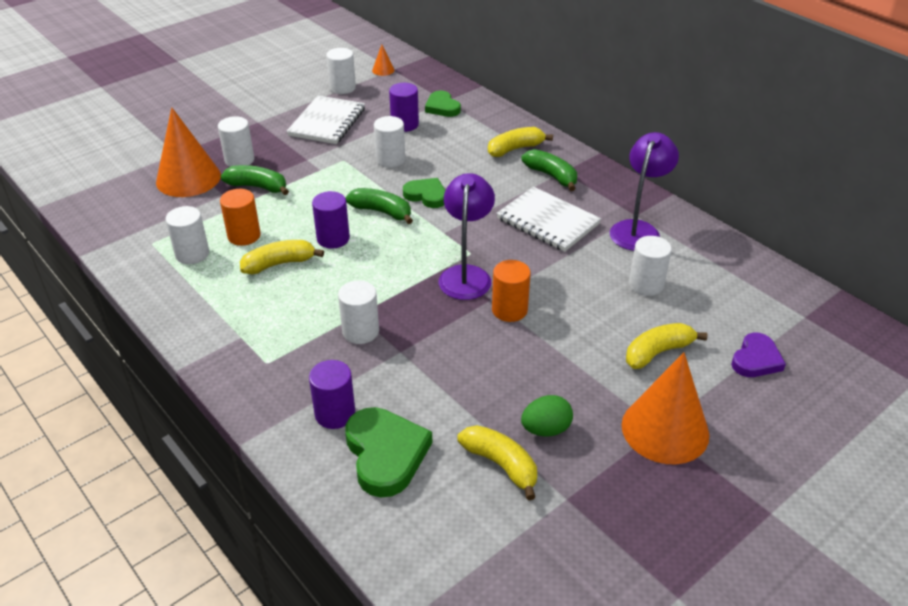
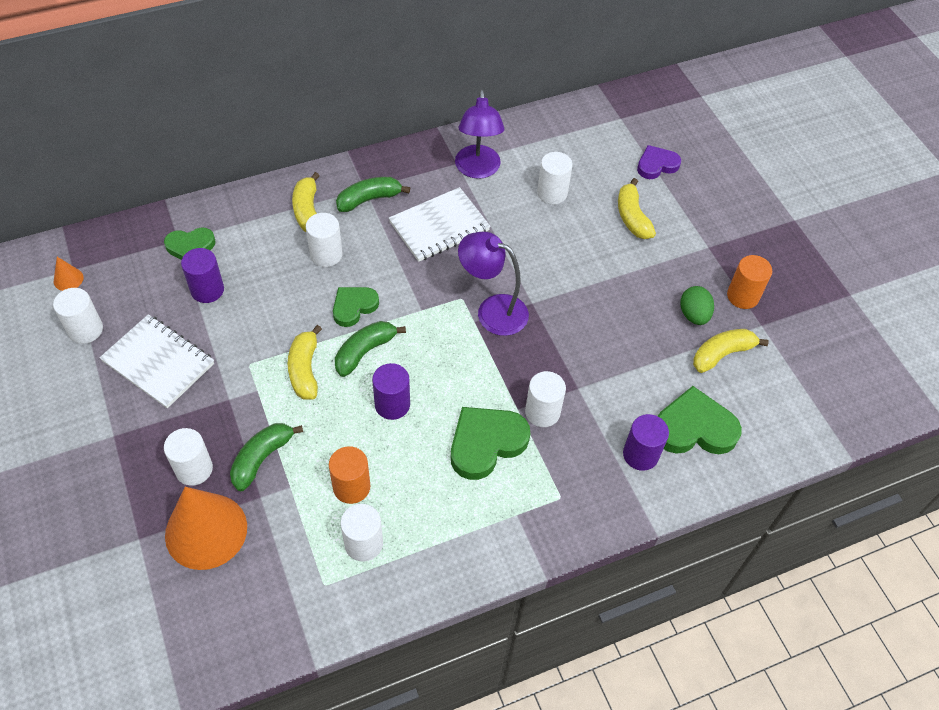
camera: 75 degrees left, 15 degrees up
yellow banana [240,240,324,274] -> yellow banana moved to [288,325,322,400]
white cylinder [374,116,405,168] -> white cylinder moved to [306,213,343,267]
orange cylinder [492,260,531,322] -> orange cylinder moved to [727,255,772,309]
purple lamp [610,132,679,251] -> purple lamp turned 135 degrees counterclockwise [455,90,504,179]
orange cone [622,352,709,464] -> none
purple heart [731,333,786,377] -> purple heart turned 75 degrees counterclockwise [637,145,681,179]
none -> green heart [451,407,531,480]

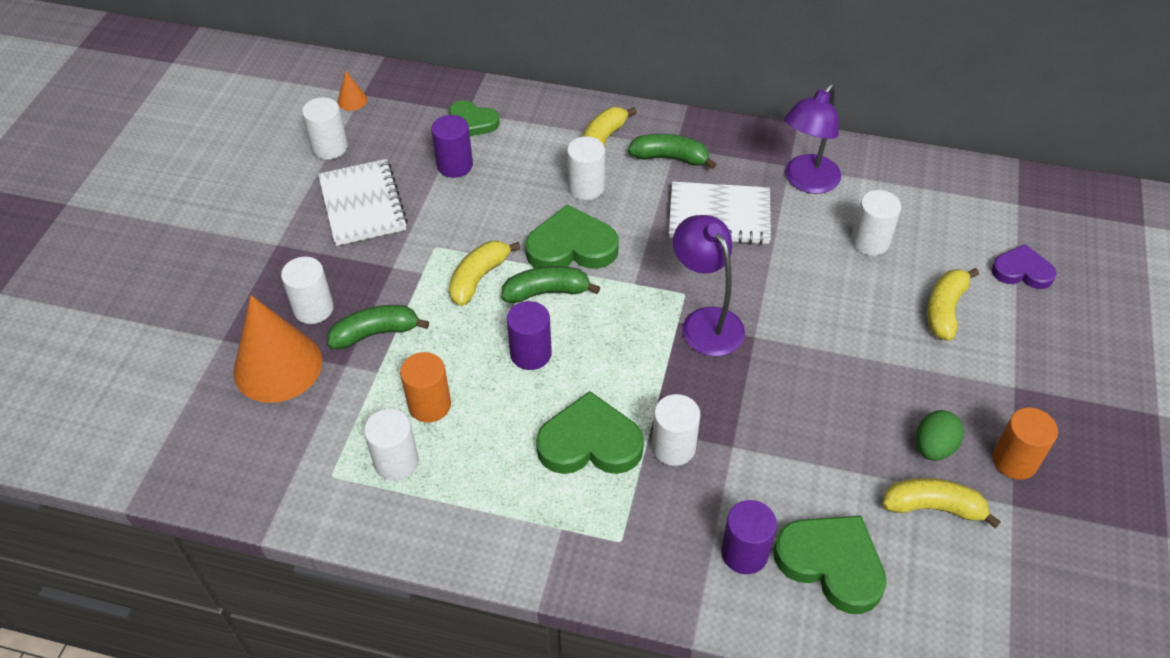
camera: 40 degrees right, 5 degrees down
green heart [333,287,379,327] -> green heart [525,204,619,269], size x1.58

